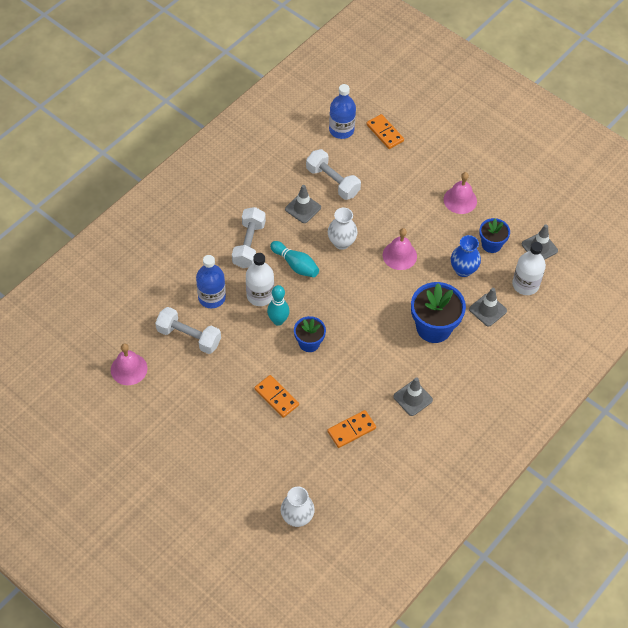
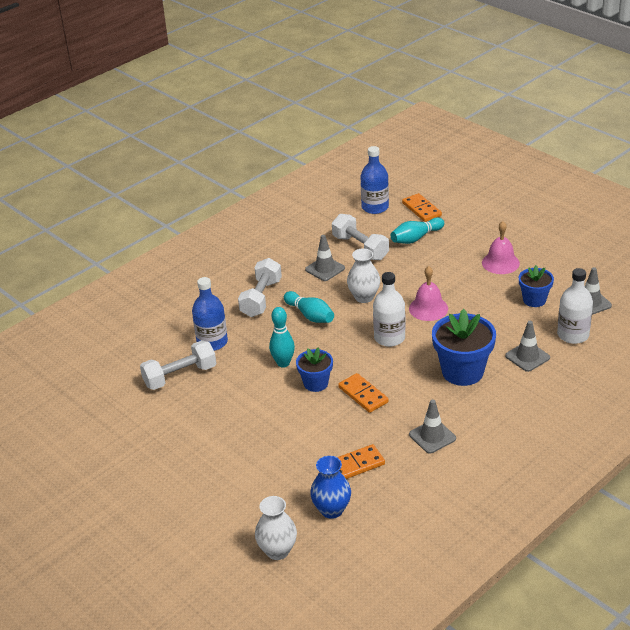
camera: 10 degrees right, 20 degrees down
pink bell [111,343,147,385] -> none
white dumbbell [155,307,221,354] -> white dumbbell turned 60 degrees counterclockwise [140,340,216,390]
white bottle [246,253,274,306] -> white bottle moved to [373,272,406,347]
orange domino [254,375,299,418] -> orange domino moved to [338,373,389,413]
blue vase [451,235,481,277] -> blue vase moved to [310,456,351,519]
none -> turquoise bowling pin [391,217,444,244]

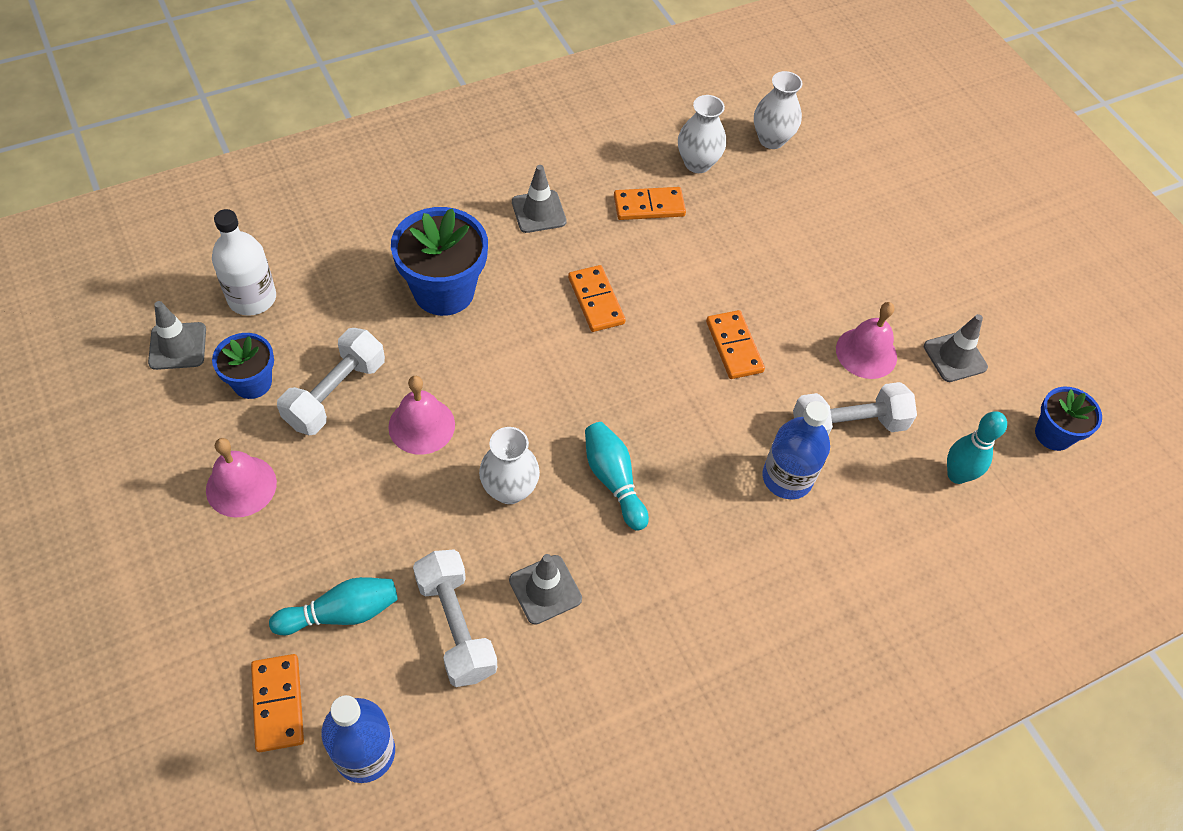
camera: 170 degrees left, 20 degrees up
white dumbbell [238,258,282,317] -> white dumbbell moved to [277,328,385,435]
turquoise bowling pin [269,307,295,368] -> turquoise bowling pin moved to [947,411,1007,484]
blue flower pot [296,348,333,392] -> blue flower pot moved to [1035,387,1102,451]
blue vase [310,456,351,519] -> white vase [678,95,726,173]
white bottle [373,272,406,347] -> none
grey traffic cone [505,321,550,372] -> grey traffic cone moved to [924,314,988,382]
none -> orange domino [706,310,765,379]
none -> pink bell [836,302,897,379]

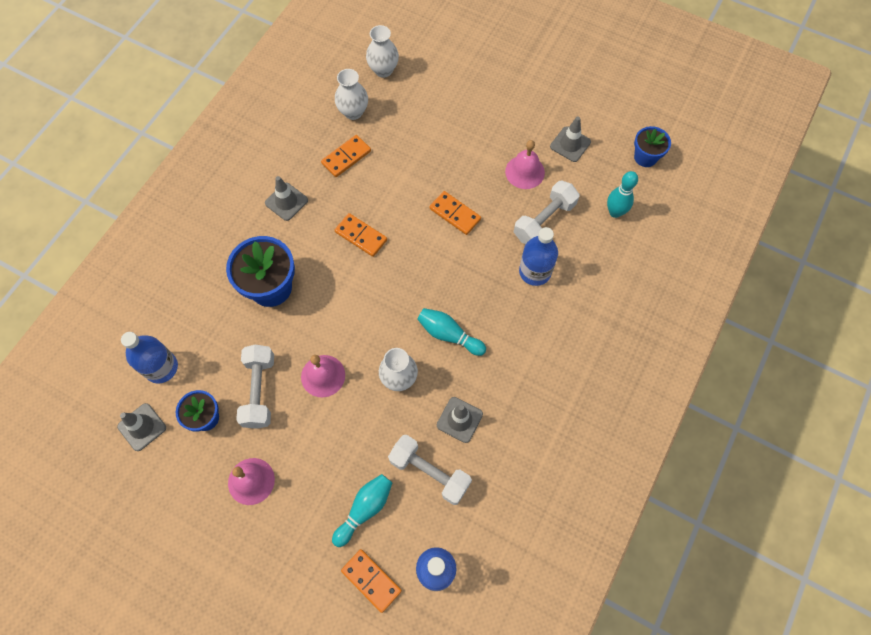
camera: 30 degrees left, 10 degrees up
white bottle [212,209,276,316] -> blue bottle [121,332,178,383]

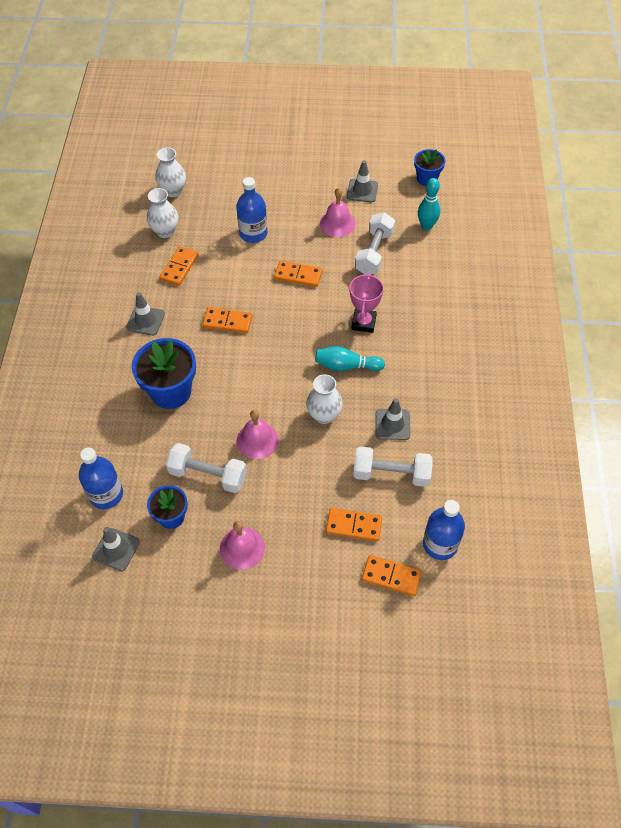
camera: 25 degrees left, 10 degrees down
white dumbbell [236,345,274,429] -> white dumbbell turned 45 degrees counterclockwise [166,443,247,493]
turquoise bowling pin [332,474,392,547] -> orange domino [326,508,382,541]
blue bottle [519,227,558,286] -> blue bottle moved to [236,177,267,243]
none -> pink trophy [349,273,384,333]

